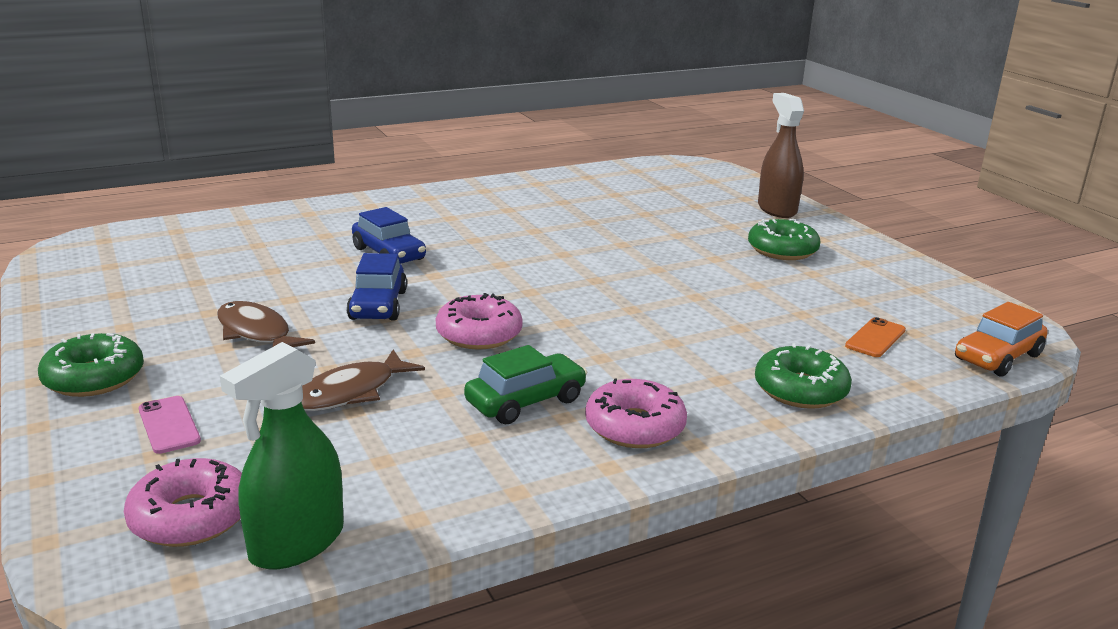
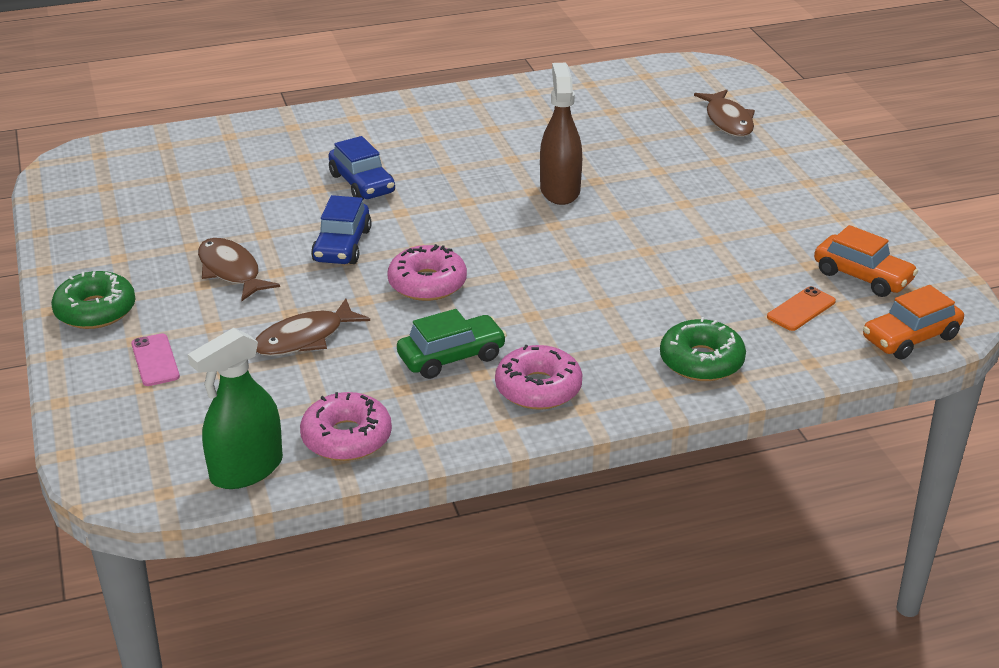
camera: 10 degrees right, 10 degrees up
pink donut [124,458,242,547] -> pink donut moved to [300,392,392,461]
green donut [748,219,820,260] -> none
brown spray bottle [758,93,804,218] -> brown spray bottle moved to [540,63,582,205]
none -> brown fish [694,90,755,137]
none -> orange car [814,225,918,297]

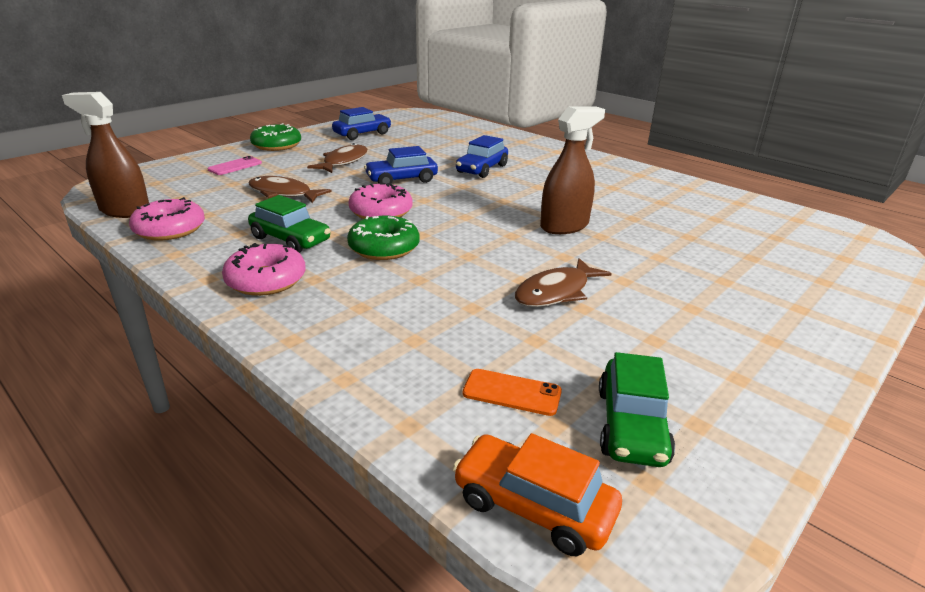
camera: 60 degrees right, 5 degrees down
green spray bottle [188,328,283,489] -> brown spray bottle [62,92,149,218]
green donut [660,317,746,381] -> green donut moved to [347,216,420,260]
brown fish [694,90,755,137] -> brown fish moved to [515,258,612,307]
orange car [814,225,918,297] -> green car [599,352,675,467]
none -> blue car [332,107,392,140]

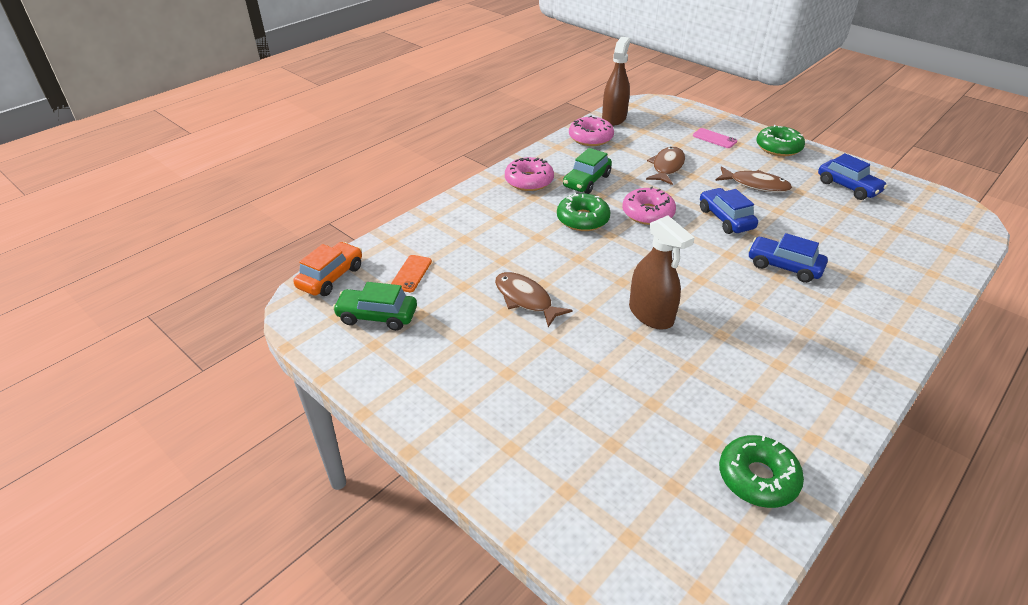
camera: 90 degrees right, 10 degrees up
none -> green donut [719,435,804,508]

